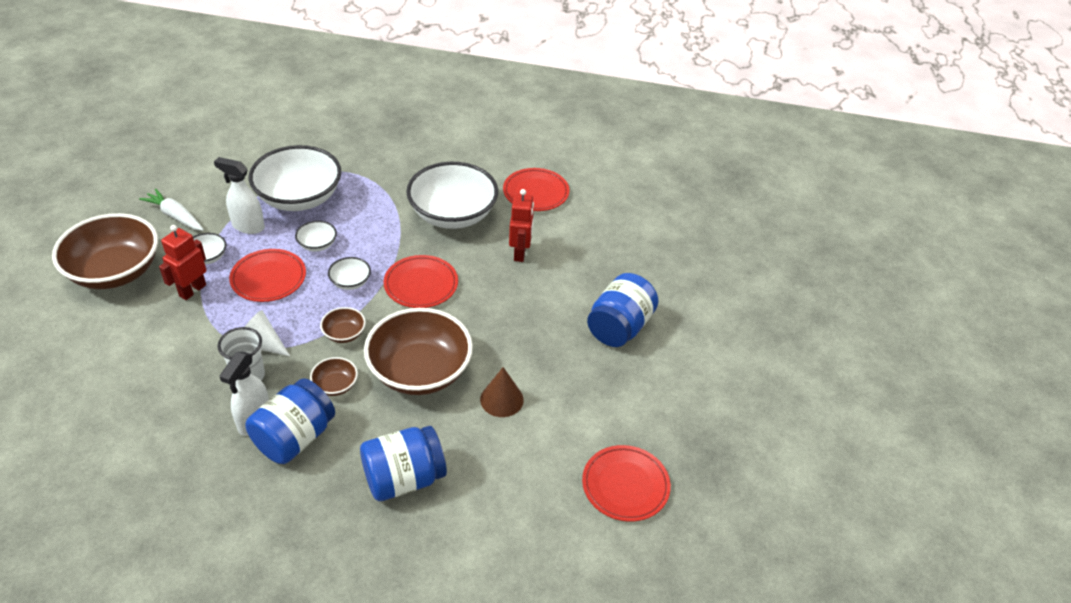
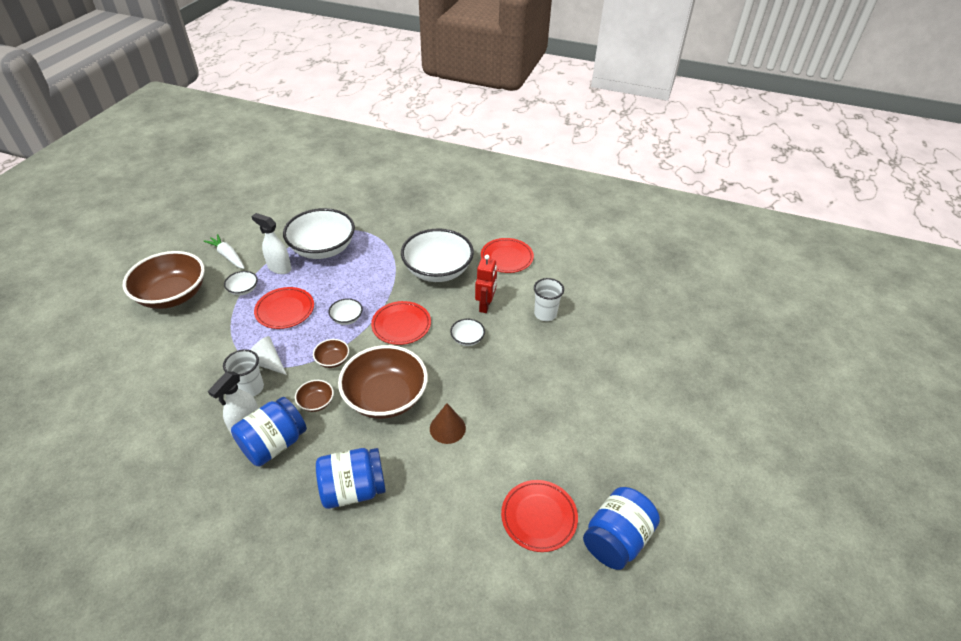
camera: 10 degrees right, 0 degrees up
red robot [159,225,207,300] -> none
white bowl [295,221,337,252] -> white bowl moved to [450,319,485,346]
blue jar [587,273,658,347] -> blue jar moved to [583,487,660,570]
none -> white cup [534,278,564,321]

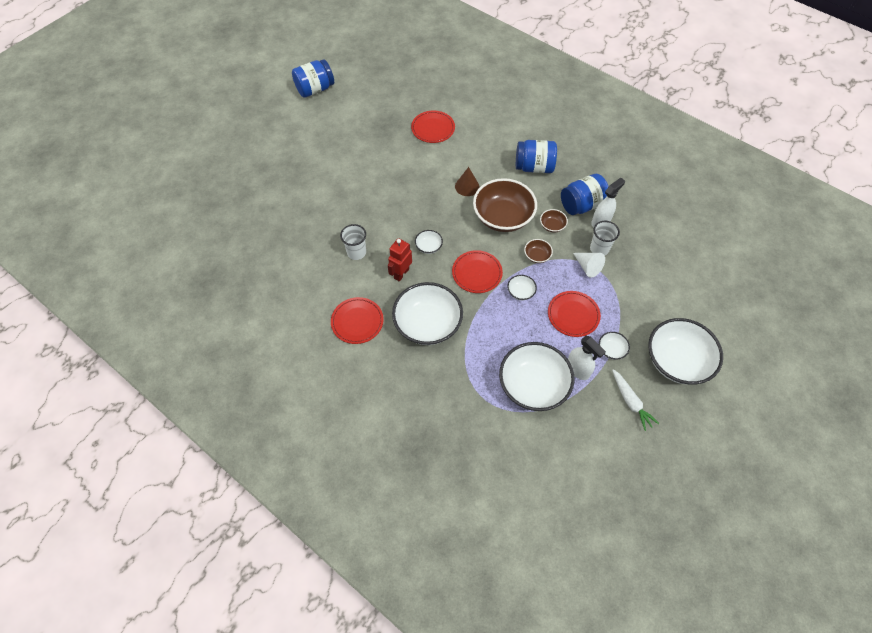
camera: 160 degrees left, 15 degrees up
brown bowl [123,251,205,309] -> white bowl [648,318,723,385]
blue jar [583,487,660,570] -> blue jar moved to [292,59,334,98]

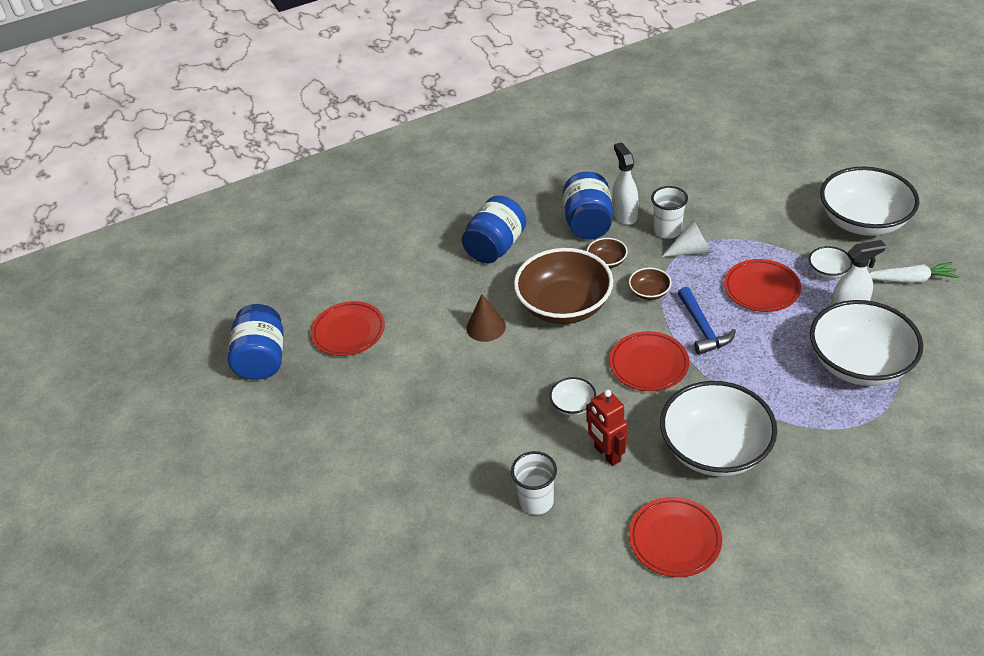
camera: 60 degrees left, 15 degrees down
blue jar [292,59,334,98] -> blue jar moved to [228,304,283,380]
white bowl [507,275,537,300] -> blue hammer [678,287,736,355]

